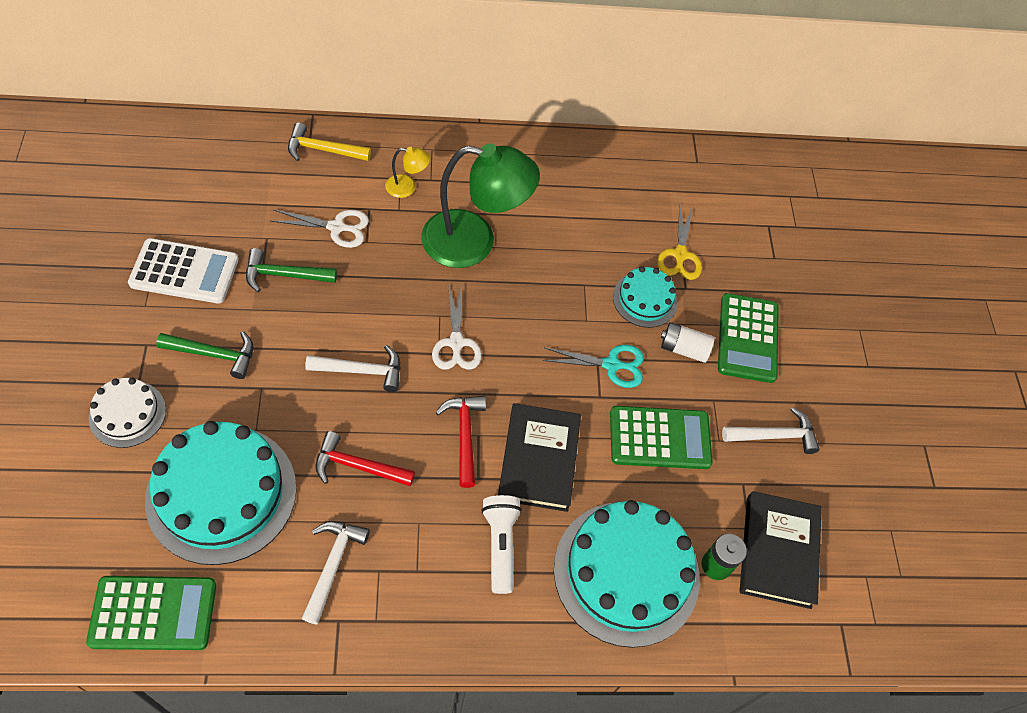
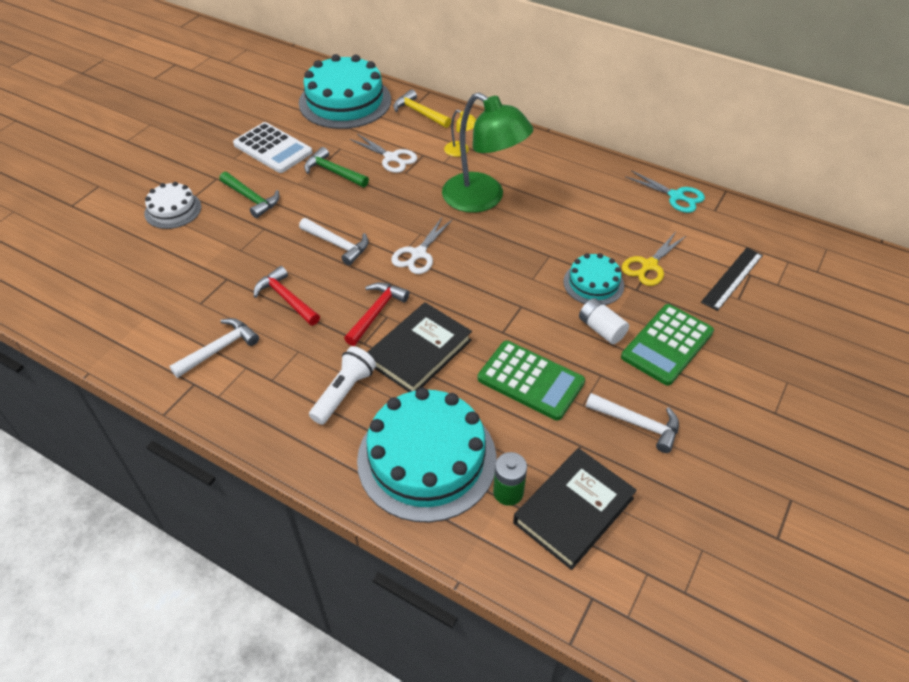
camera: 40 degrees right, 10 degrees down
green calculator [86,576,216,650] -> none
turquoise cake [145,421,297,565] -> turquoise cake moved to [299,54,391,129]
turquoise scissors [542,345,644,388] -> turquoise scissors moved to [625,170,705,213]
none -> black ruler [701,248,763,311]

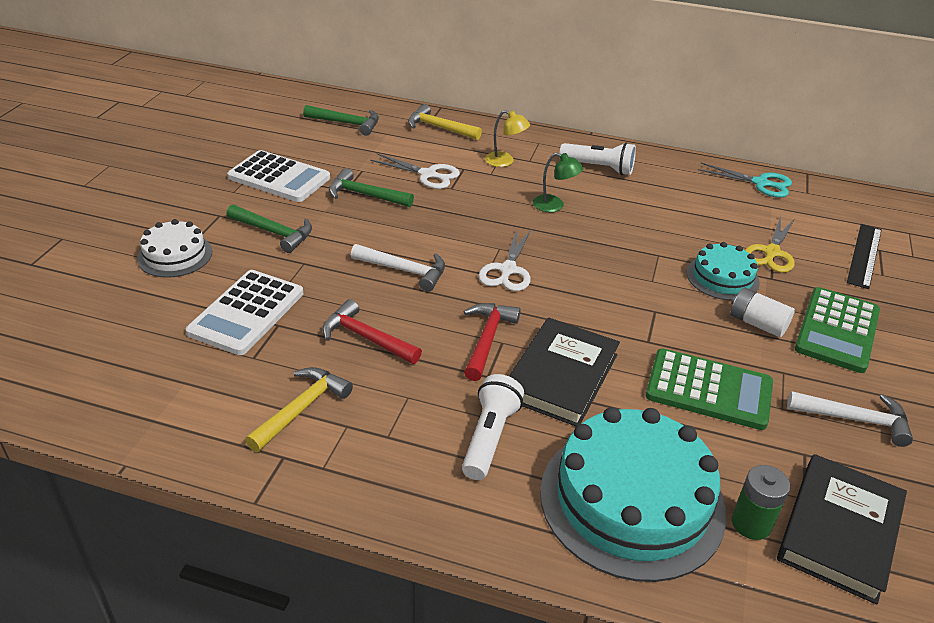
camera: 15 degrees left, 10 degrees down
white hammer [170,318,259,378] -> yellow hammer [245,367,353,452]
turquoise cake [299,54,391,129] -> green hammer [303,105,379,136]
green lamp [442,93,533,213] -> green lamp [533,152,584,212], size x0.43
none -> white calculator [186,270,303,355]
none -> white flashlight [559,142,636,175]

